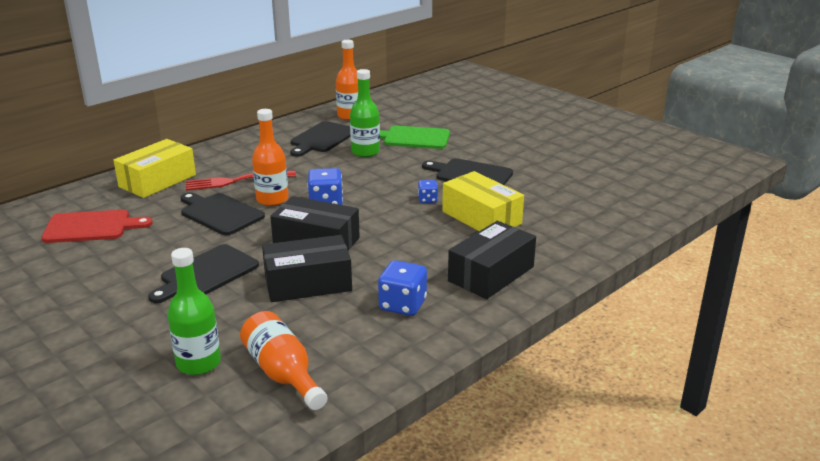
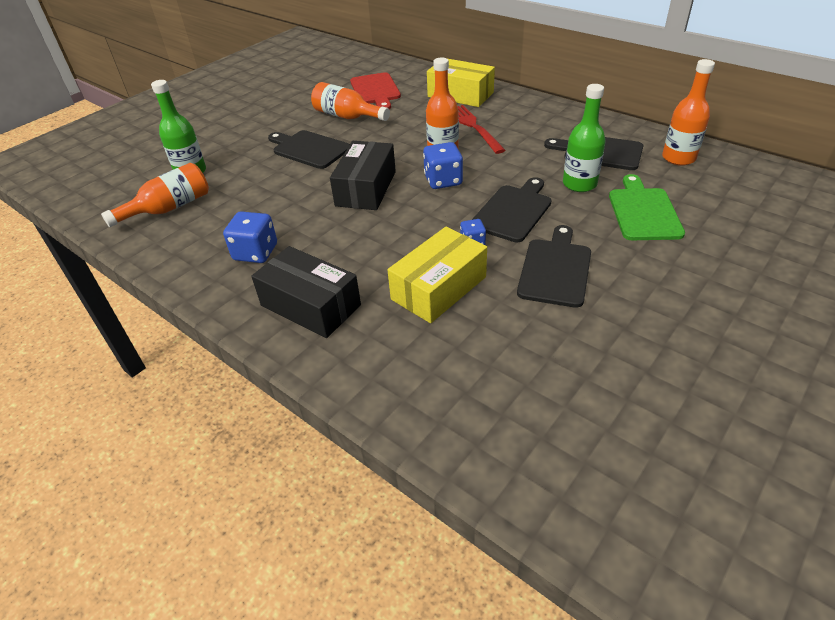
camera: 85 degrees right, 15 degrees up
black cutting board [181,192,265,235] -> black cutting board moved to [472,177,552,243]
black box [262,235,352,302] -> none
none -> orange bottle [311,82,390,121]

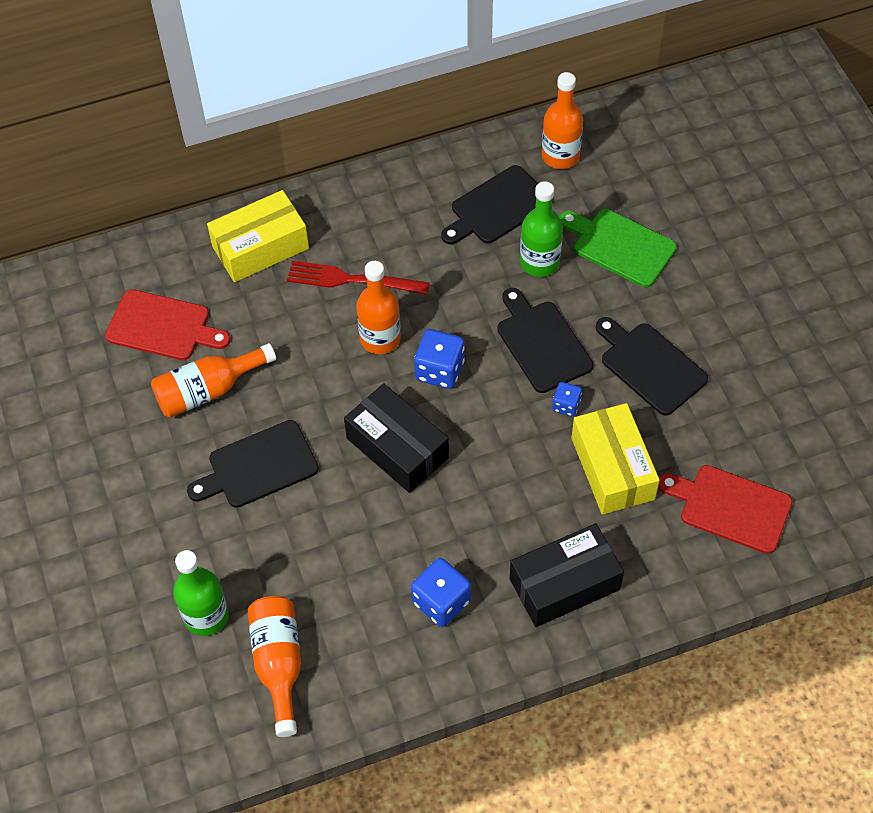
camera: 60 degrees left, 15 degrees up
none -> red cutting board [658,465,792,554]

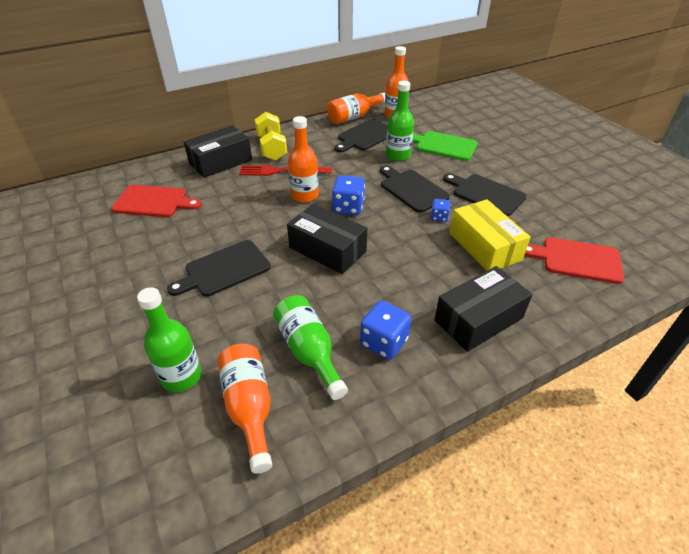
camera: 10 degrees left, 15 degrees down
orange bottle [151,343,276,418] -> orange bottle moved to [327,93,385,124]
yellow box [207,190,309,282] -> black box [184,125,252,178]
none -> yellow dumbbell [255,112,287,161]
none -> green bottle [273,295,348,400]

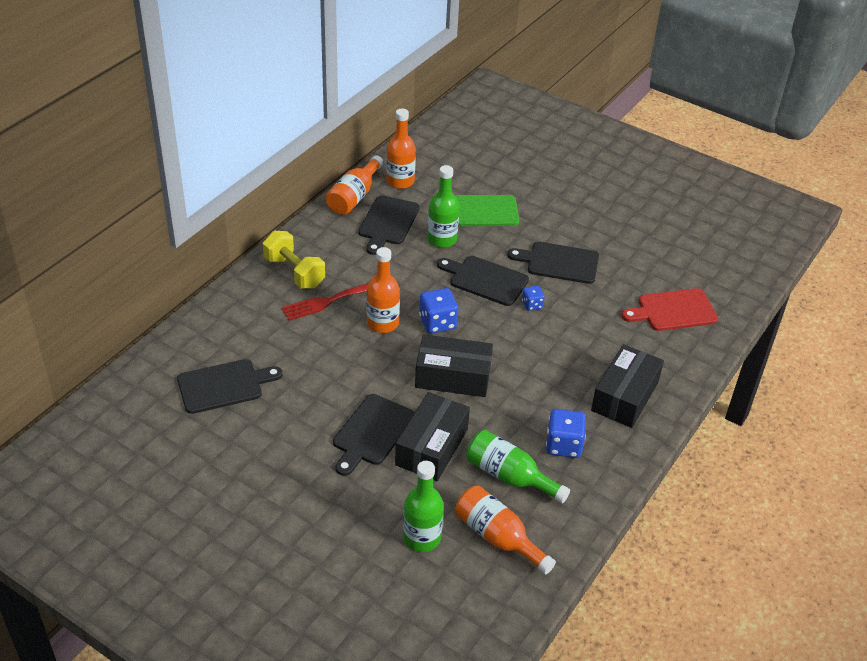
camera: 30 degrees left, 0 degrees up
red cutting board [111,185,202,217] -> black cutting board [177,359,282,414]
black box [184,125,252,178] -> black box moved to [395,392,470,481]
yellow box [450,199,531,271] -> none

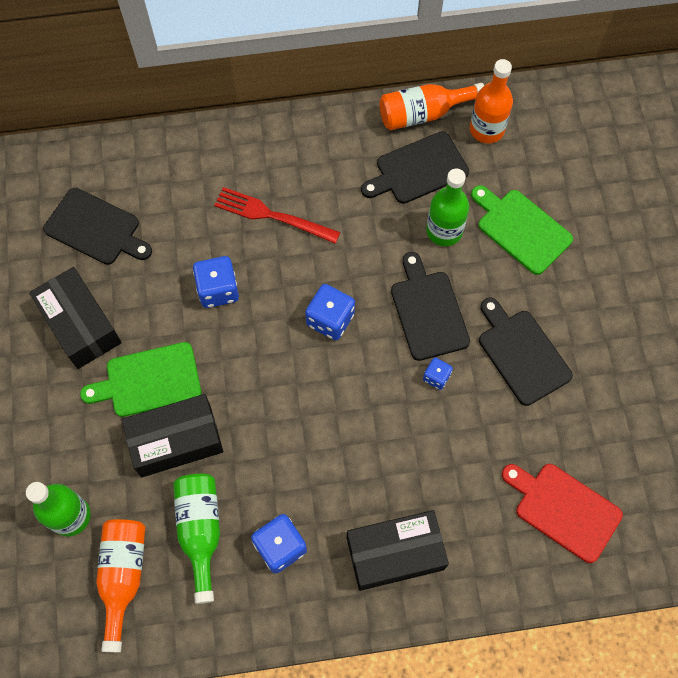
camera: 50 degrees right, 25 degrees up
yellow dumbbell [263,231,325,289] -> none
black cutting board [333,394,415,476] -> green cutting board [80,342,201,417]
orange bottle [366,247,400,333] -> none
black box [415,334,493,397] -> black box moved to [29,267,122,369]
none -> blue dice [193,256,239,308]

